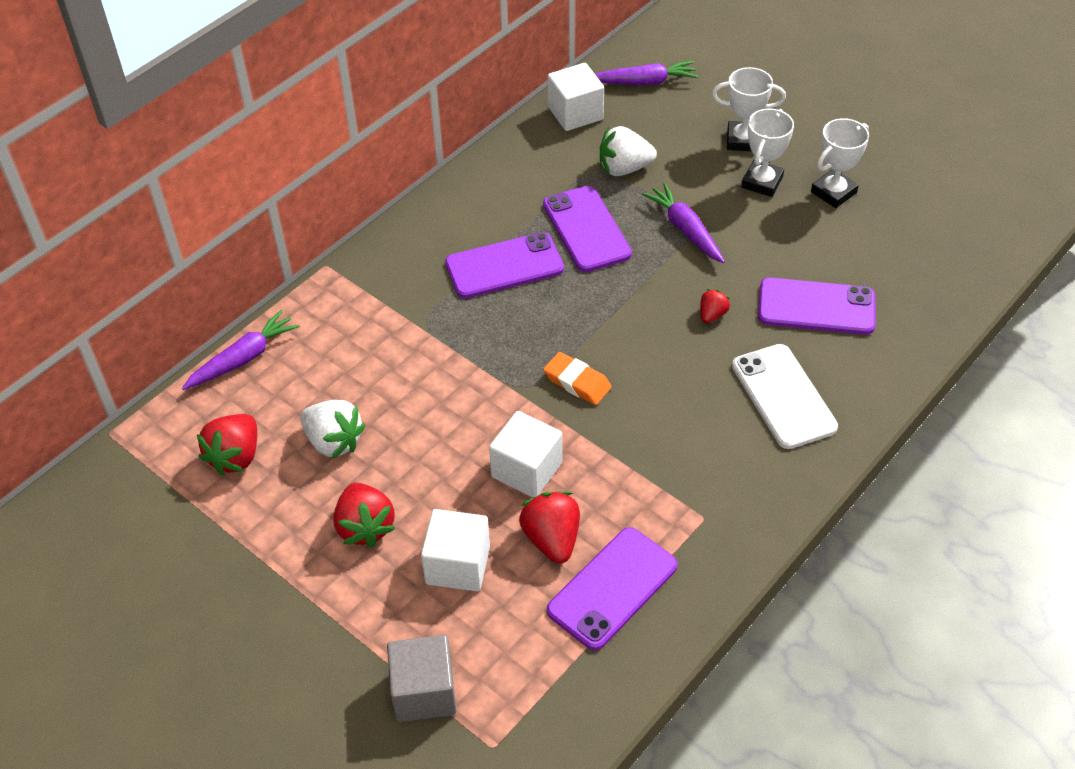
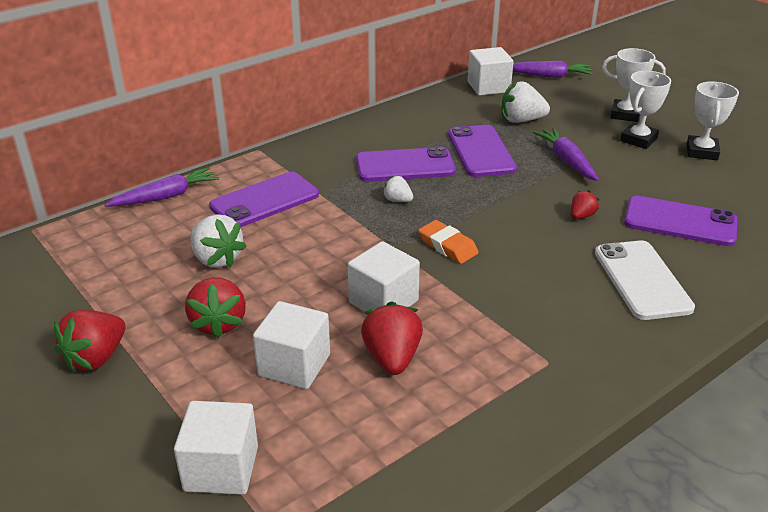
camera: 10 degrees right, 15 degrees down
red strawberry [197,414,257,475] -> red strawberry moved to [54,310,126,373]
grey cube [387,635,456,722] -> white cube [174,401,258,495]
purple phone [547,527,678,650] -> purple phone moved to [209,172,319,227]
white trophy [811,118,869,208] -> white trophy turned 45 degrees counterclockwise [687,81,739,160]
none -> white strawberry [383,175,413,202]

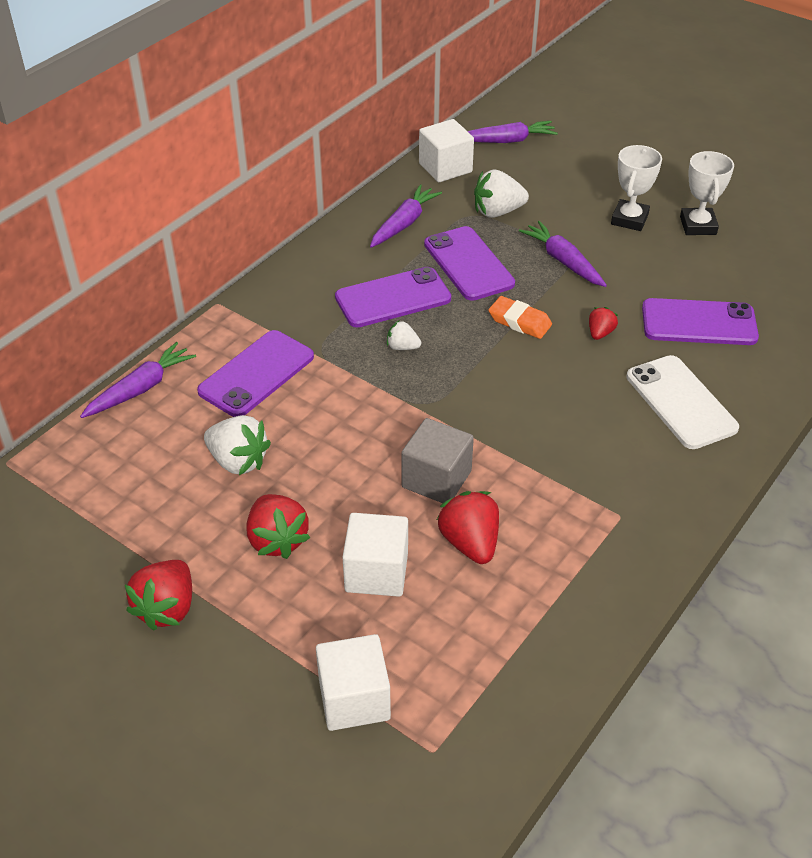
camera: 15 degrees left, 10 degrees up
white cube [348,241,420,312] -> grey cube [401,418,474,503]
orange eraser [418,220,479,264] -> orange eraser moved to [489,296,552,339]
white trophy [602,48,666,122] -> none
none -> purple carrot [370,184,442,248]

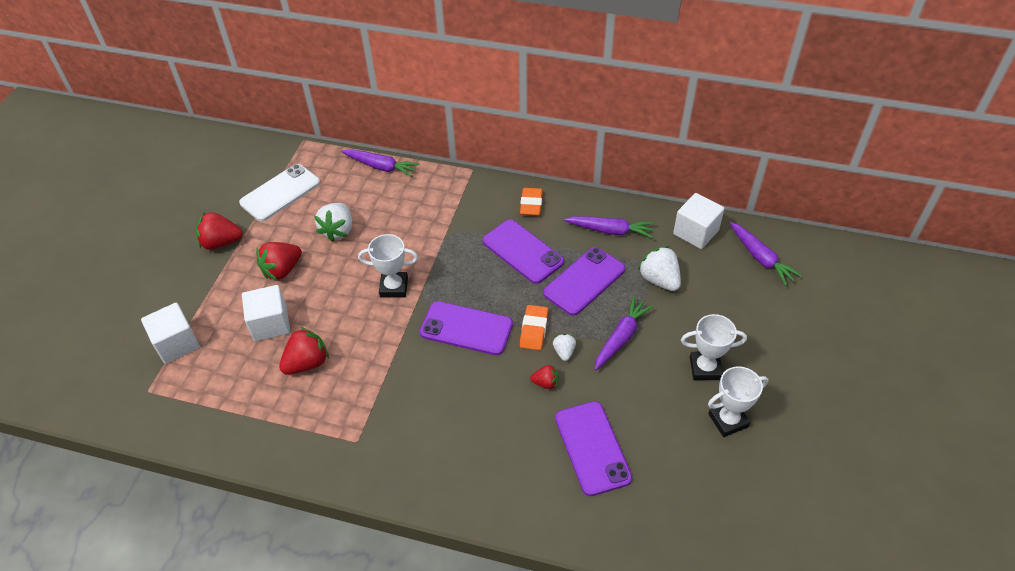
camera: 70 degrees right, 5 degrees up
purple phone [197,330,314,417] -> purple phone moved to [420,301,513,355]
white strawberry [387,321,421,350] -> white strawberry moved to [553,334,576,361]
grey cube [401,418,474,503] -> none
white phone [627,355,739,449] -> white phone moved to [239,164,320,221]
none -> white trophy [358,234,418,297]
none -> orange eraser [520,188,543,216]

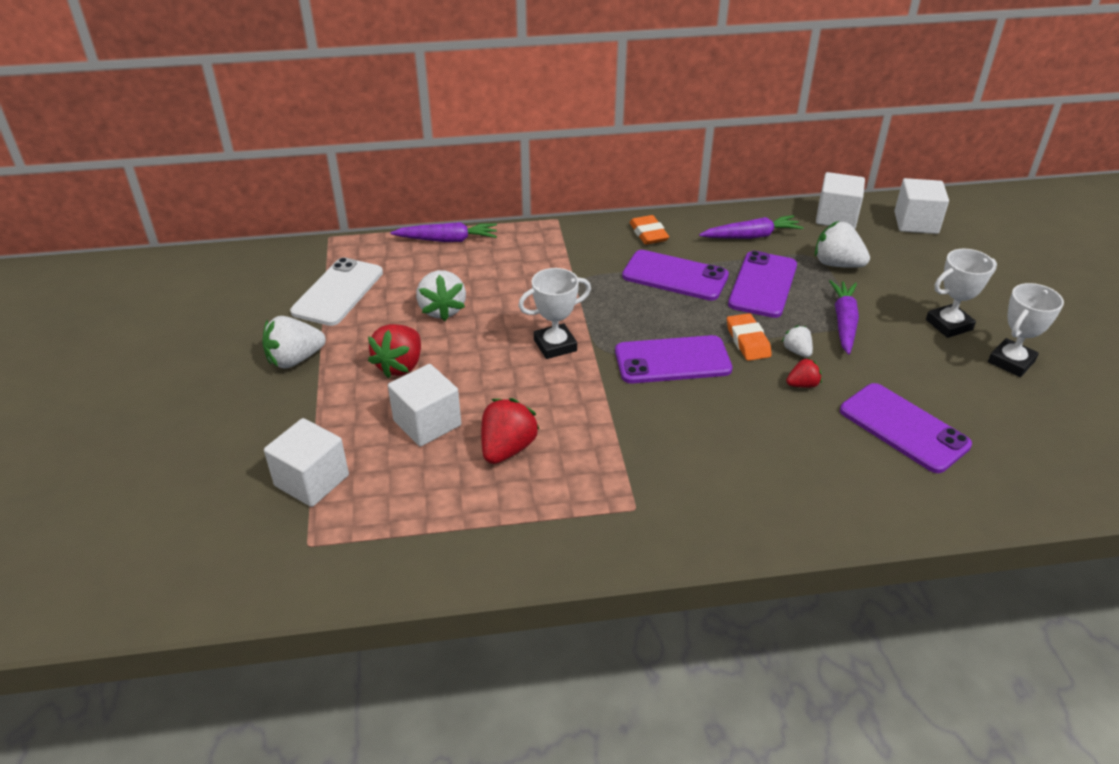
camera: 25 degrees left, 10 degrees down
red strawberry [195,212,243,250] -> white strawberry [262,316,326,368]
purple carrot [729,222,802,286] -> white cube [895,178,949,234]

